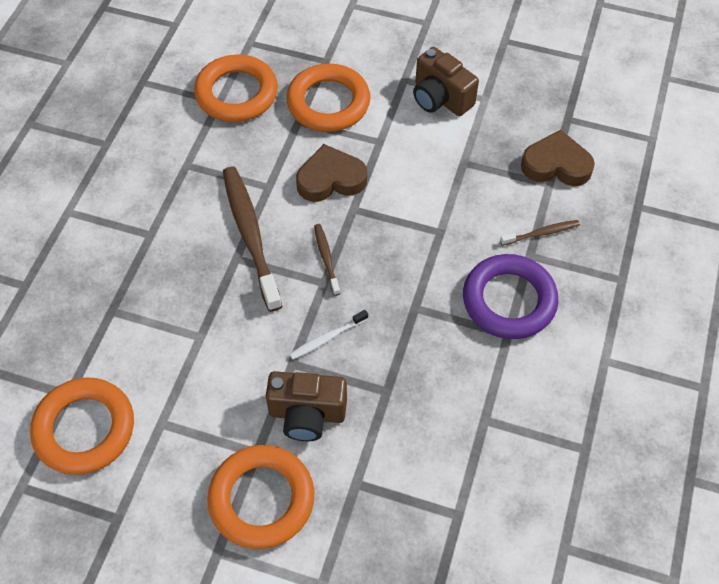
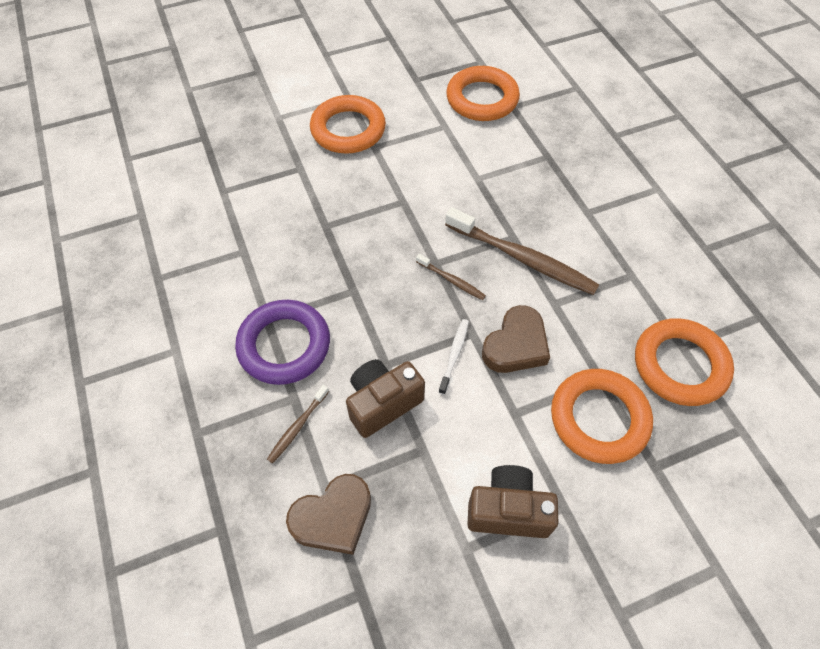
camera: 140 degrees right, 0 degrees up
brown camera [266,371,347,441] -> brown camera moved to [346,359,425,438]
white toothbrush [289,310,368,360] -> white toothbrush moved to [439,319,469,395]

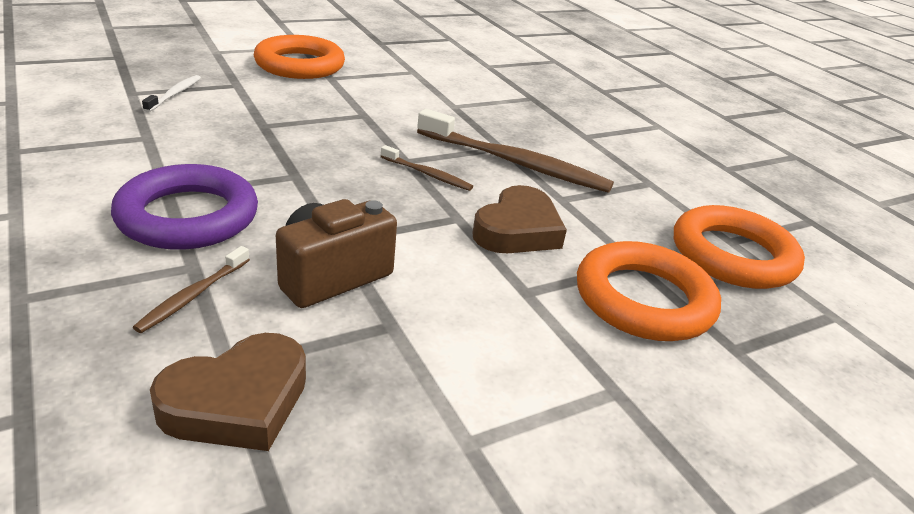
camera: 10 degrees left, 25 degrees down
white toothbrush [439,319,469,395] -> white toothbrush moved to [142,75,201,112]
orange ring [446,66,520,121] -> none
brown camera [467,465,558,538] -> none

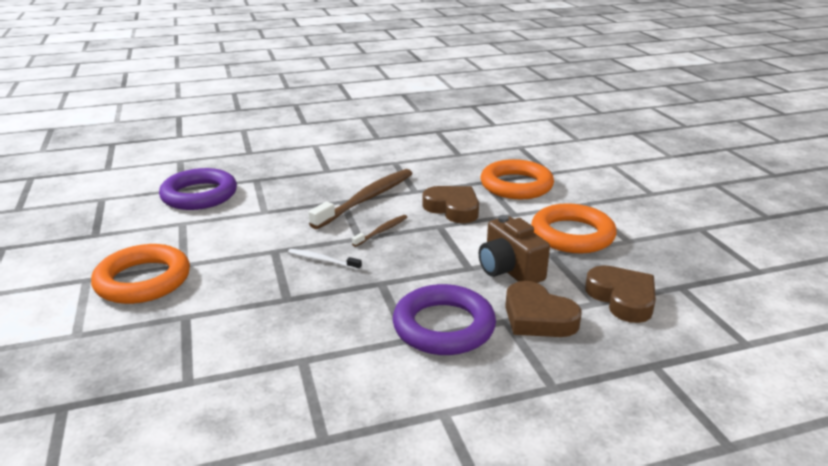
camera: 75 degrees left, 5 degrees down
brown toothbrush [133,246,250,333] -> brown heart [505,281,582,337]
white toothbrush [142,75,201,112] -> white toothbrush moved to [288,249,362,270]
orange ring [674,205,805,289] -> orange ring moved to [531,203,617,253]
none -> purple ring [159,168,237,210]

